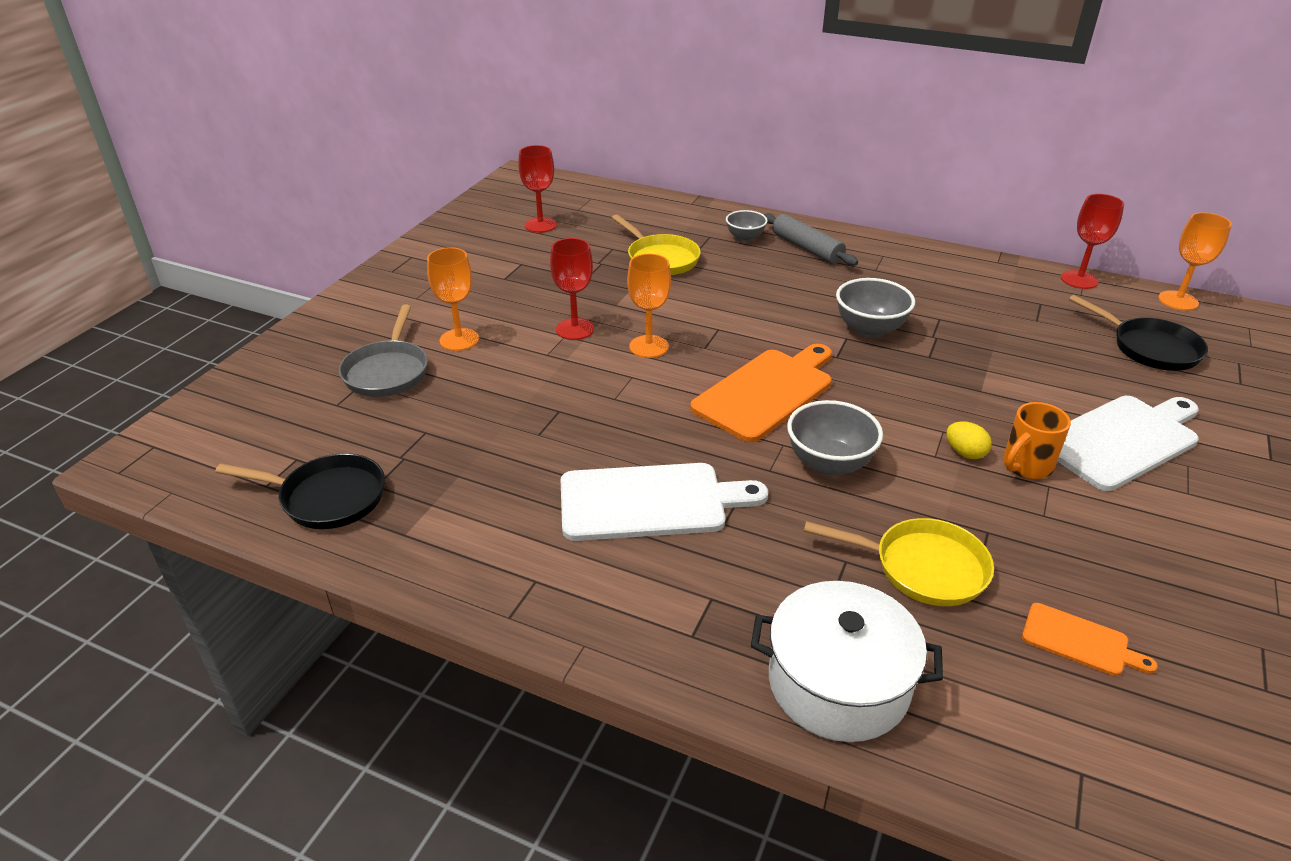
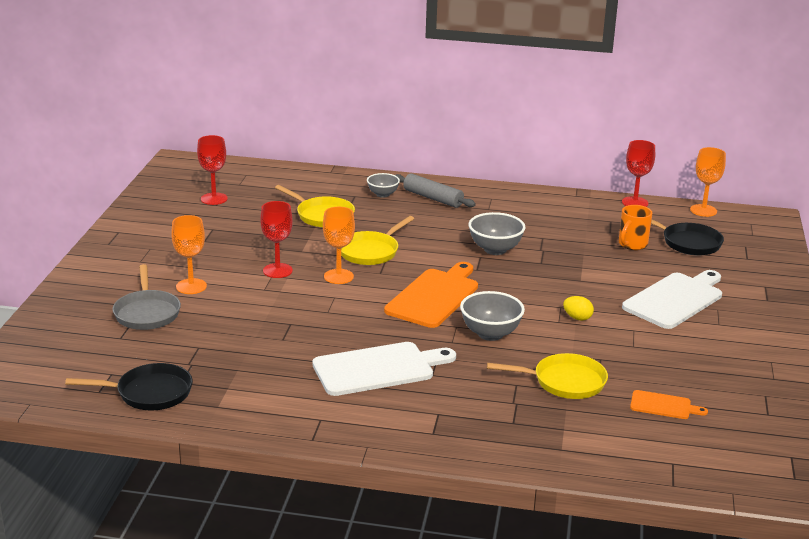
camera: 15 degrees left, 10 degrees down
white pot [751,581,943,742] -> none
orange mug [1003,402,1071,479] -> orange mug moved to [619,205,652,250]
none -> yellow pan [341,216,414,265]

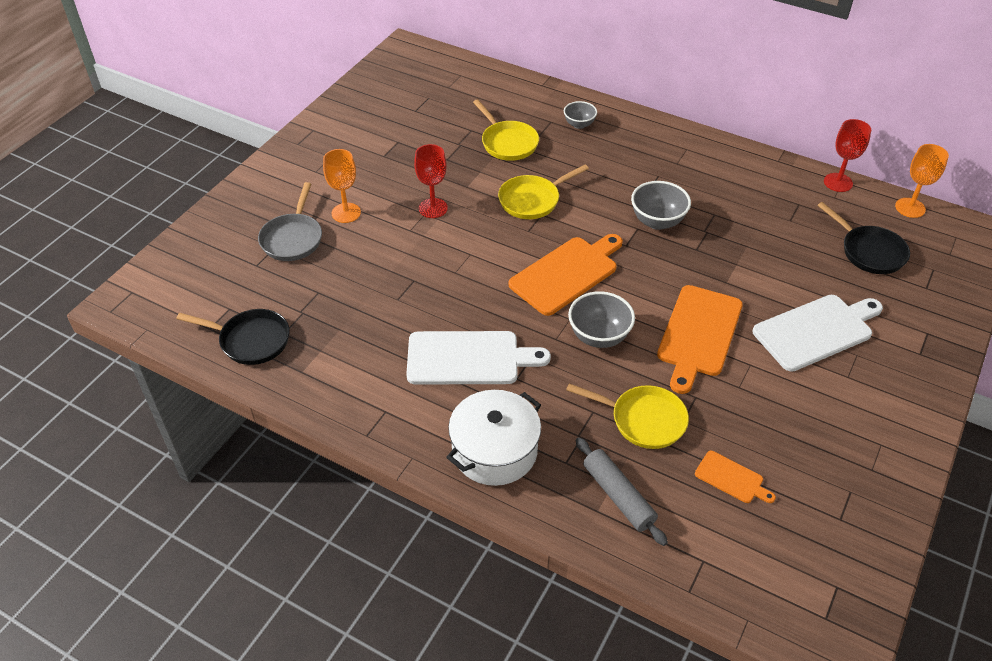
camera: 20 degrees right, 20 degrees up
red goblet [197,135,228,205] -> none
orange goblet [323,207,355,284] -> none
grey rolling pin [395,174,476,208] -> grey rolling pin moved to [576,437,668,546]
yellow egg [563,296,594,321] -> orange cutting board [657,285,743,394]
orange mug [619,205,652,250] -> none
none -> white pot [446,390,541,486]

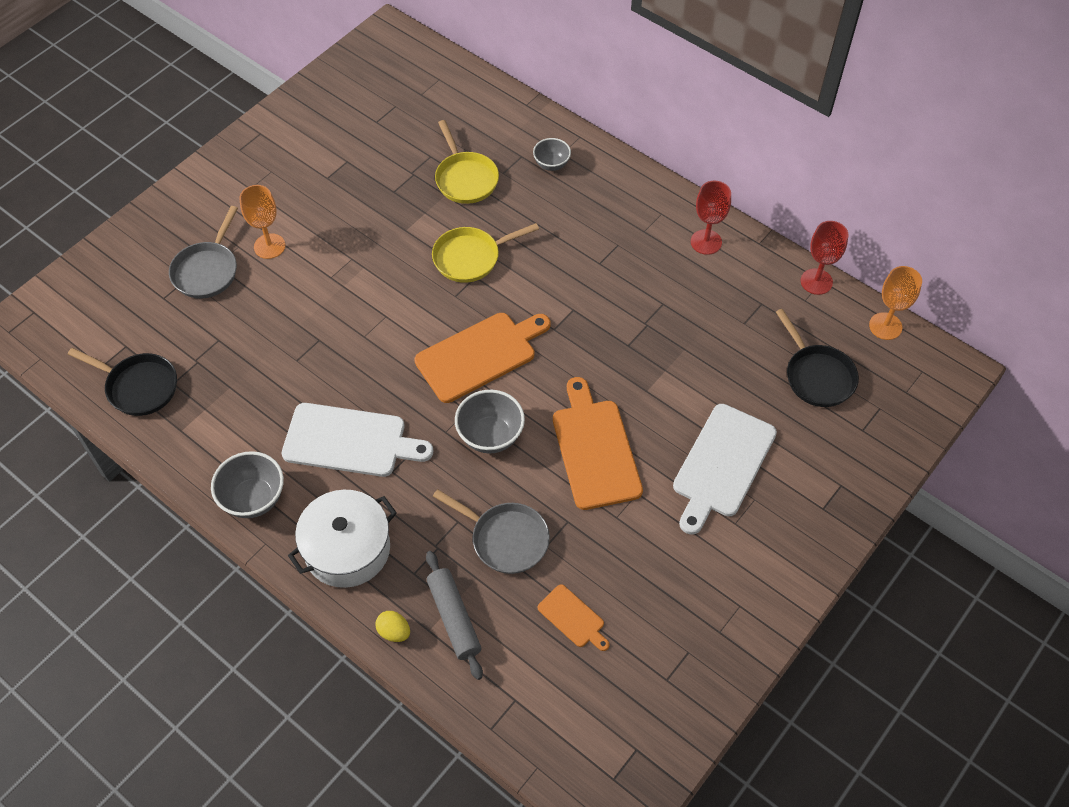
camera: 10 degrees right, 10 degrees up
red goblet [414,144,448,218] -> red goblet moved to [691,181,731,255]
yellow pan [566,384,689,449] -> grey pan [433,489,550,574]
grey bowl [631,181,691,230] -> grey bowl moved to [211,451,284,518]
orange cutting board [657,285,743,394] -> orange cutting board turned 135 degrees clockwise [553,377,643,510]
white cutting board [753,295,883,372] -> white cutting board turned 135 degrees clockwise [673,404,777,535]
none -> yellow egg [375,611,410,642]

